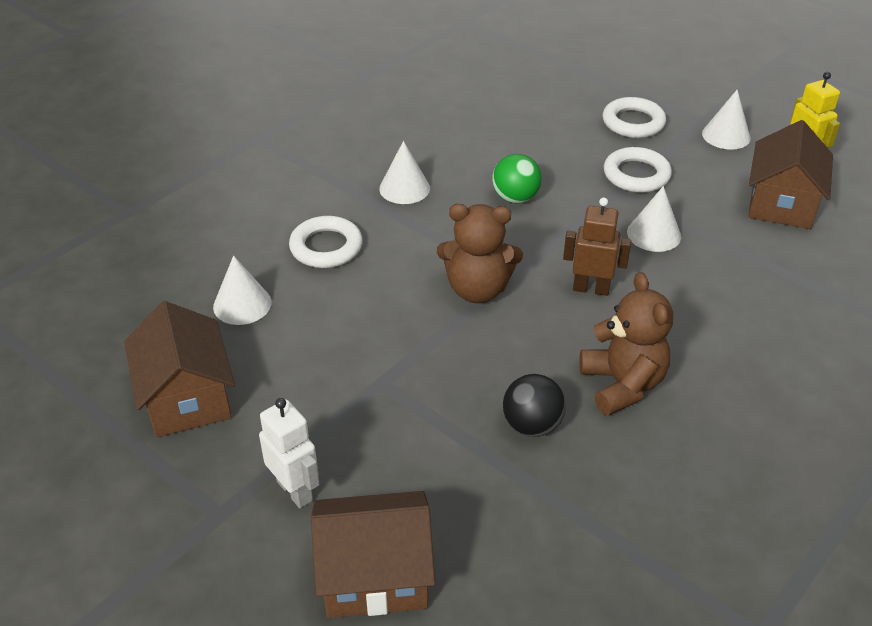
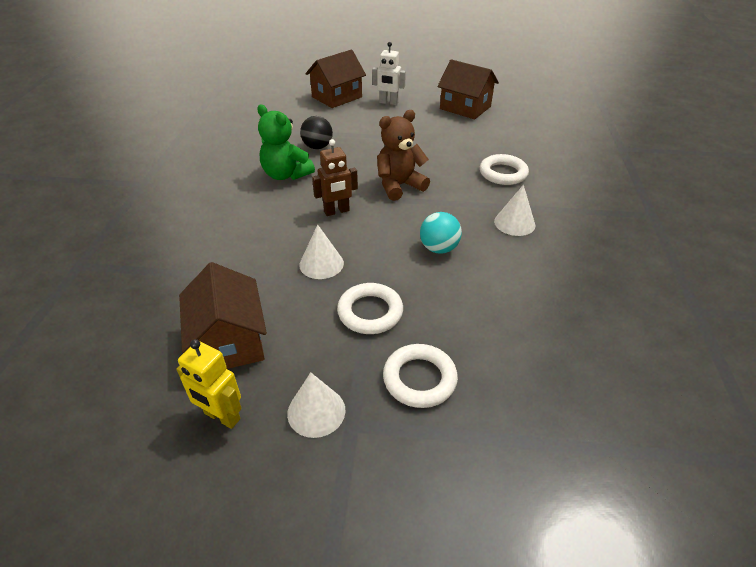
camera: 145 degrees right, 0 degrees up
white cone [213,255,272,325] -> none
green ball [492,154,542,203] -> turquoise ball [420,212,462,254]
brown teddy bear [579,272,673,416] -> green teddy bear [257,105,315,180]

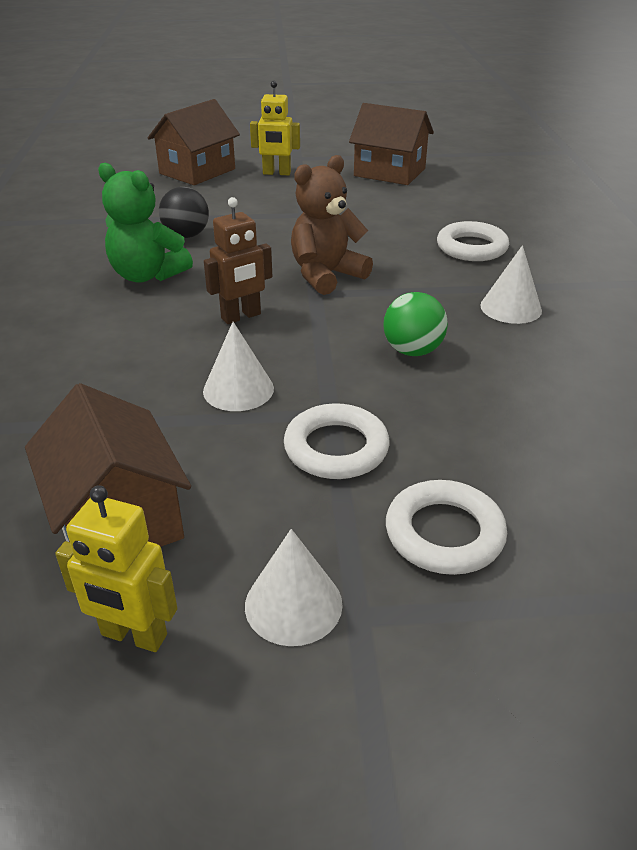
camera: 10 degrees left, 5 degrees down
white robot [372,42,406,105] -> yellow robot [250,81,300,175]
turquoise ball [420,212,462,254] -> green ball [383,292,448,356]

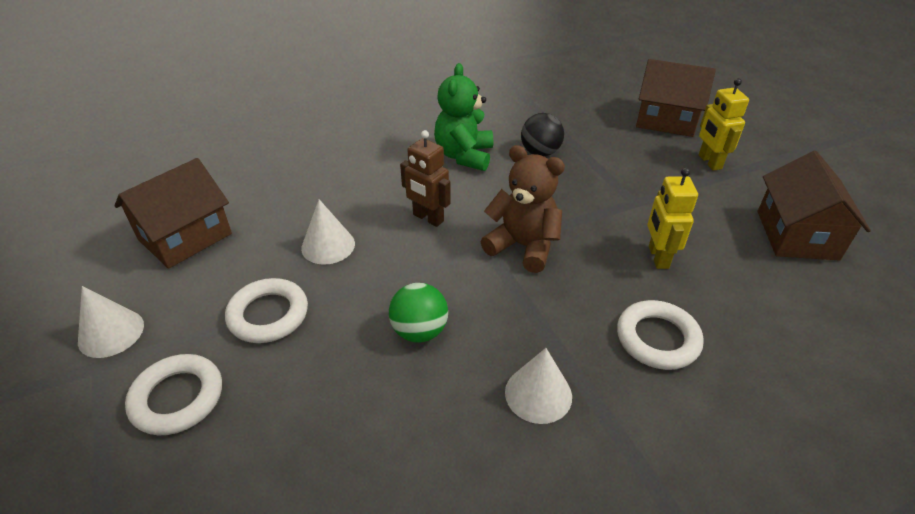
camera: 70 degrees right, 5 degrees up
yellow robot [55,485,177,652] -> yellow robot moved to [648,168,698,269]

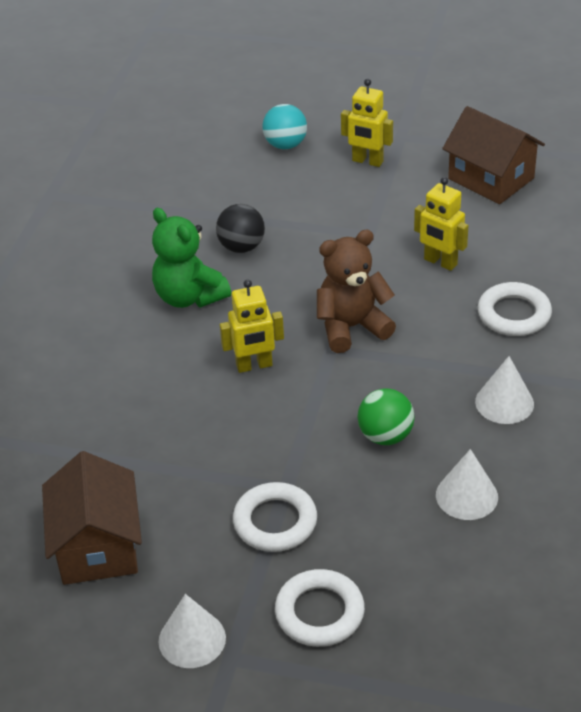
camera: 50 degrees left, 0 degrees up
white cone [301,199,355,265] -> white cone moved to [436,449,498,520]
brown robot [400,130,451,227] -> yellow robot [220,279,284,373]
brown house [636,59,716,137] -> turquoise ball [263,104,307,149]

